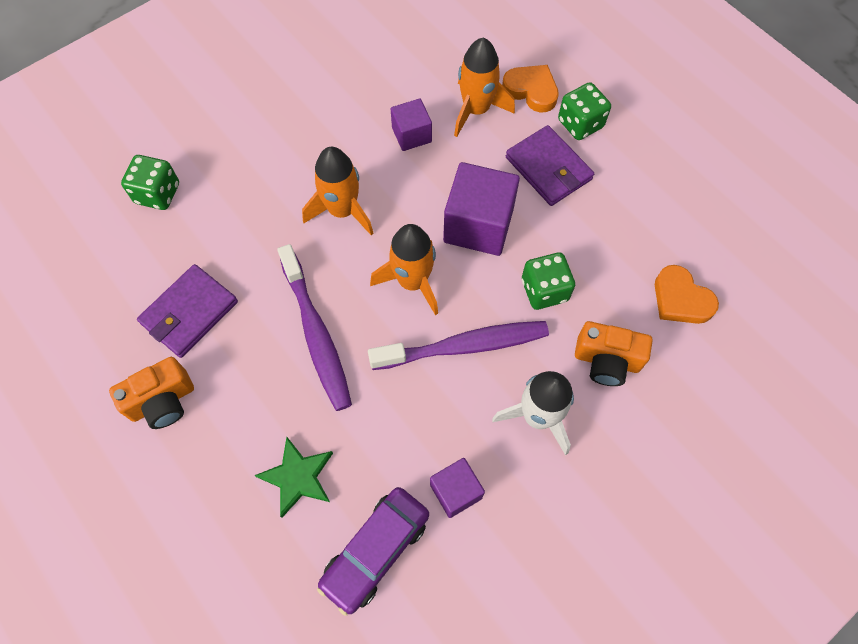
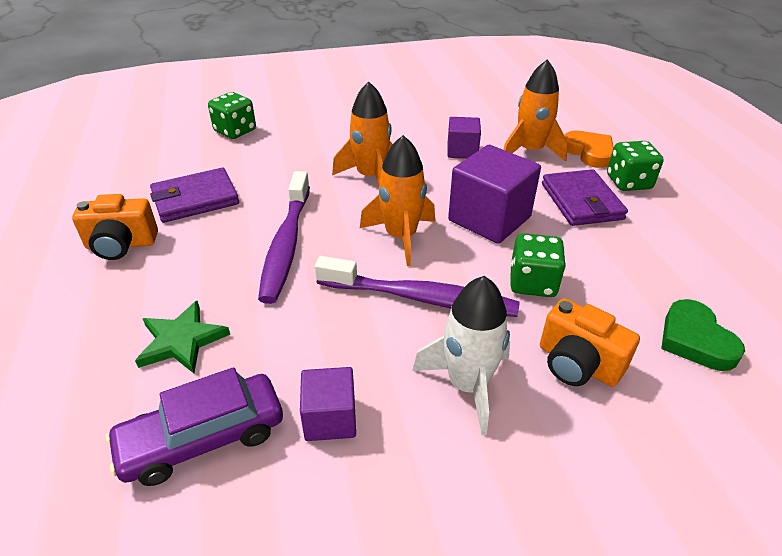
camera: 25 degrees right, 25 degrees down
orange heart [655,265,719,324] -> green heart [661,299,745,371]

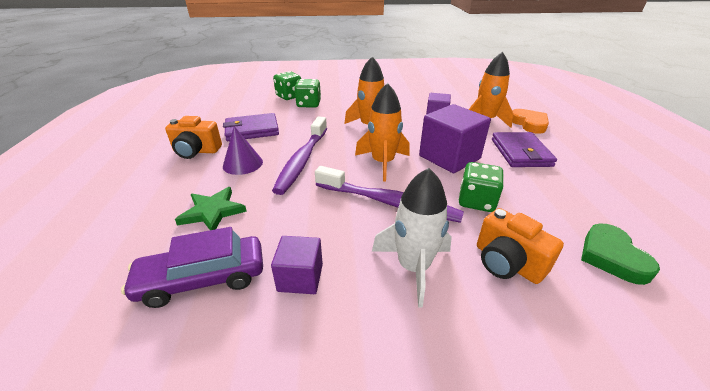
camera: 10 degrees right, 5 degrees down
green dice [607,141,664,191] -> green dice moved to [294,79,321,108]
none -> purple cone [223,126,263,175]

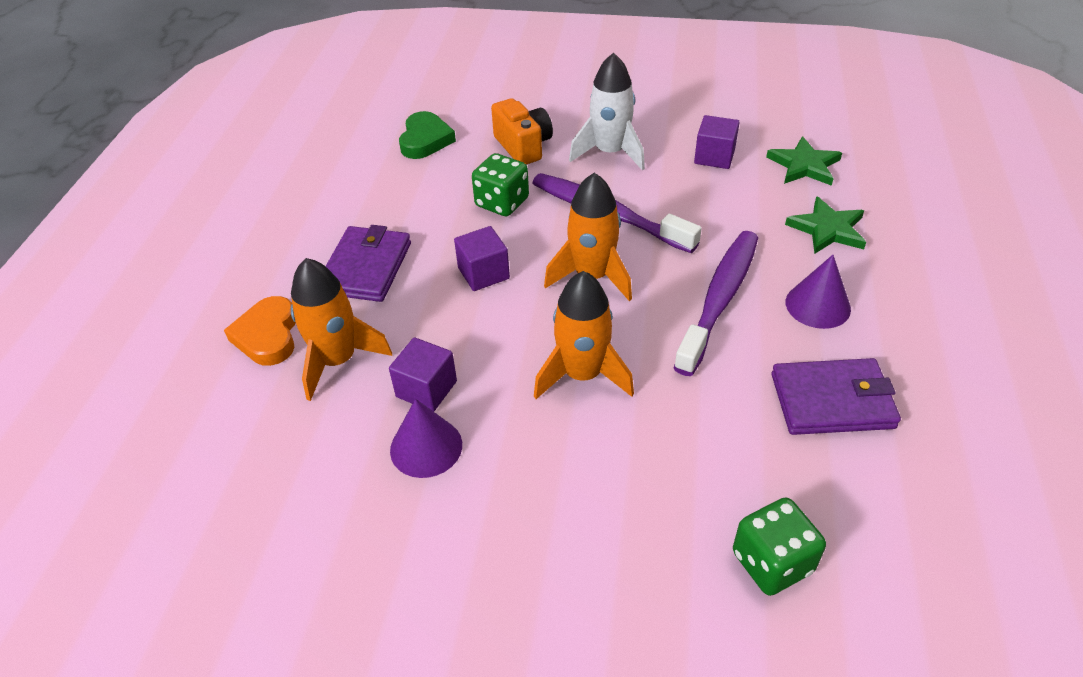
camera: 165 degrees left, 10 degrees up
purple car [121,227,263,308] -> green star [766,136,842,186]
orange camera [165,116,222,159] -> none
green dice [294,79,321,108] -> none
purple cube [419,104,491,173] -> purple cube [454,226,510,291], size x0.57
none -> purple cone [390,399,462,478]

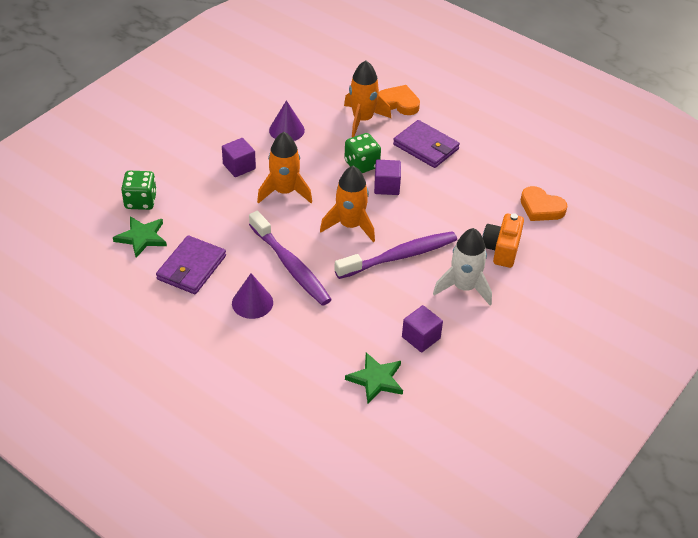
camera: 115 degrees right, 0 degrees up
purple cube [389,337,457,412] -> purple cube moved to [222,138,256,177]
green heart [399,111,456,159] -> orange heart [521,186,567,221]
green dice [472,153,529,216] -> green dice moved to [344,133,381,173]
orange camera [491,98,553,165] -> orange camera turned 105 degrees clockwise [482,213,524,268]
green star [785,196,866,254] -> green star moved to [113,216,167,258]

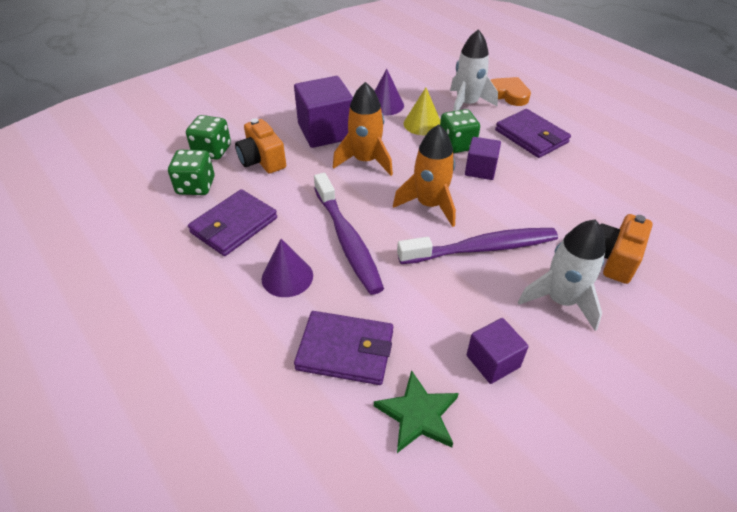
camera: 15 degrees right, 0 degrees up
green star [113,216,167,258] -> green dice [168,150,215,195]
purple cube [222,138,256,177] -> purple cube [294,76,353,148], size x1.75
orange rocket [344,60,391,137] -> white rocket [450,29,498,111]
orange heart [521,186,567,221] -> none
none -> orange camera [235,118,286,173]
none -> purple wallet [294,311,393,385]
none -> yellow cone [404,87,441,135]

